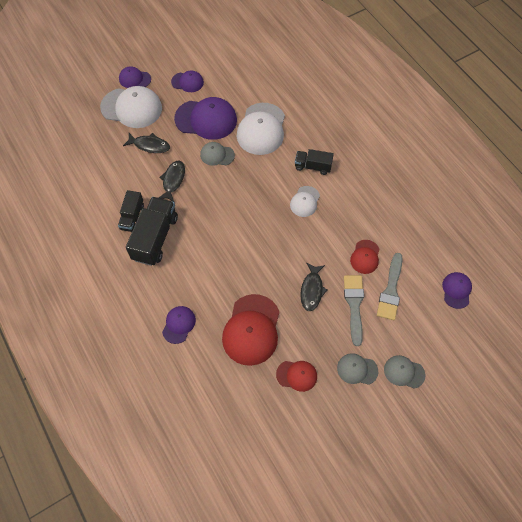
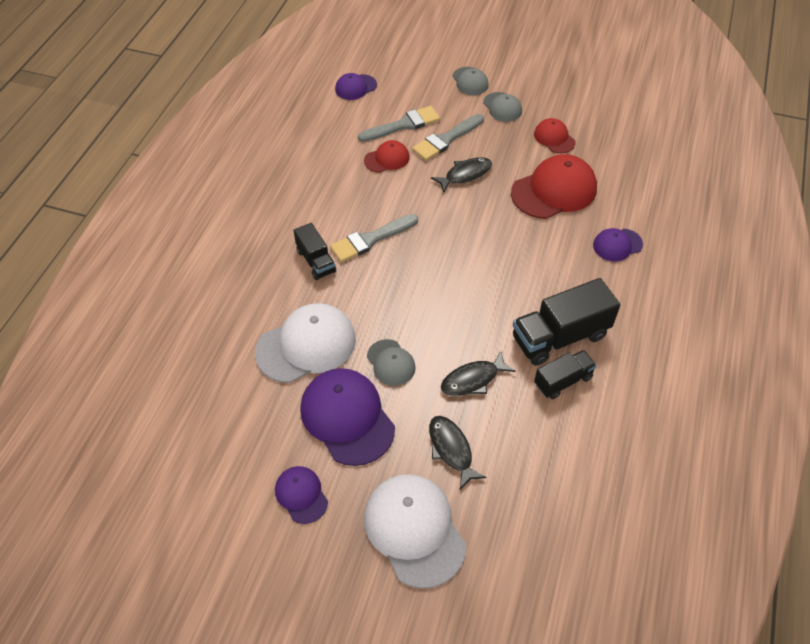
camera: 130 degrees left, 10 degrees down
purple cap [119,66,151,88] -> none
white cap [290,186,320,217] -> grey brush [330,214,418,262]

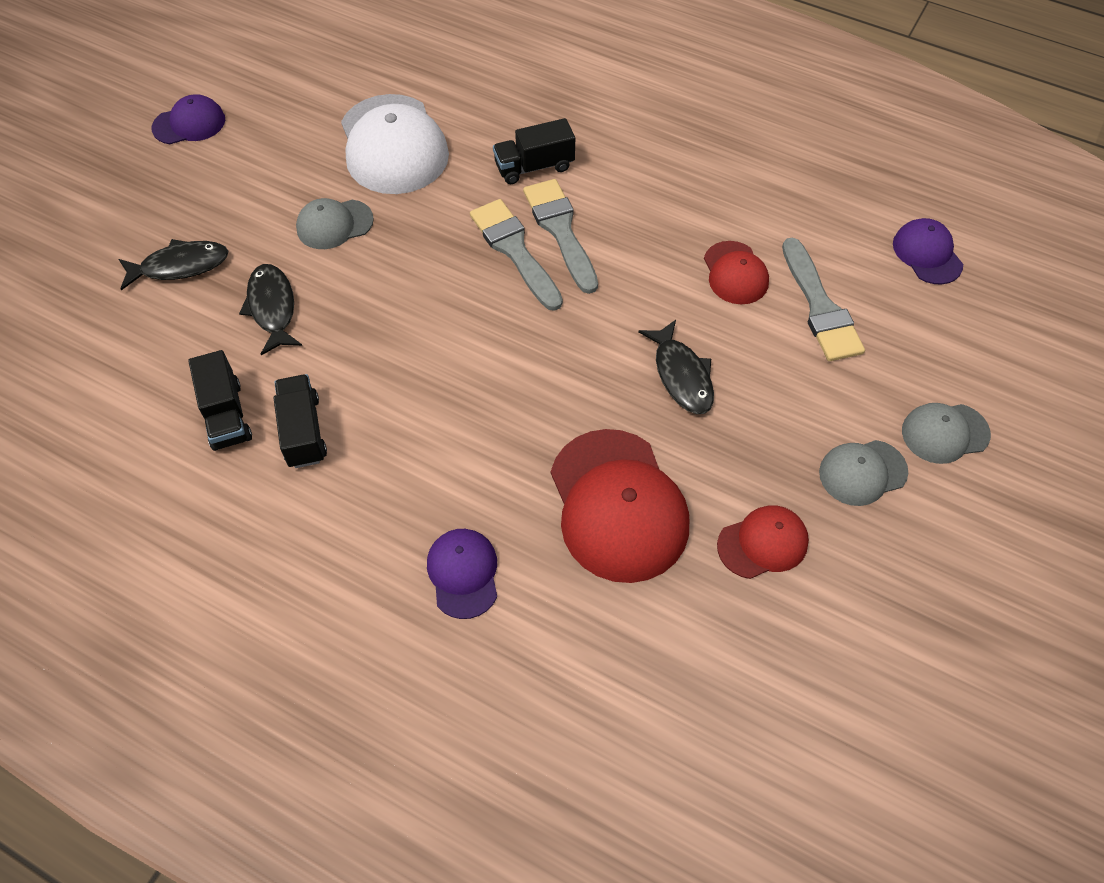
camera: 100 degrees right, 5 degrees up
purple cap [300,368,395,466] -> none
white cap [364,474,466,589] -> none
grey brush [412,114,484,161] -> grey brush moved to [470,199,563,311]
black truck [513,278,620,365] -> black truck [274,374,327,468], size x0.59

